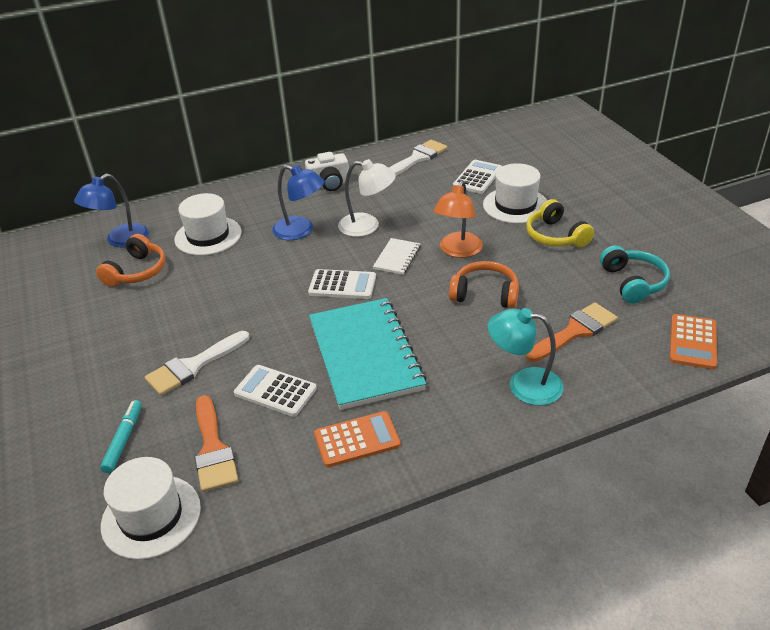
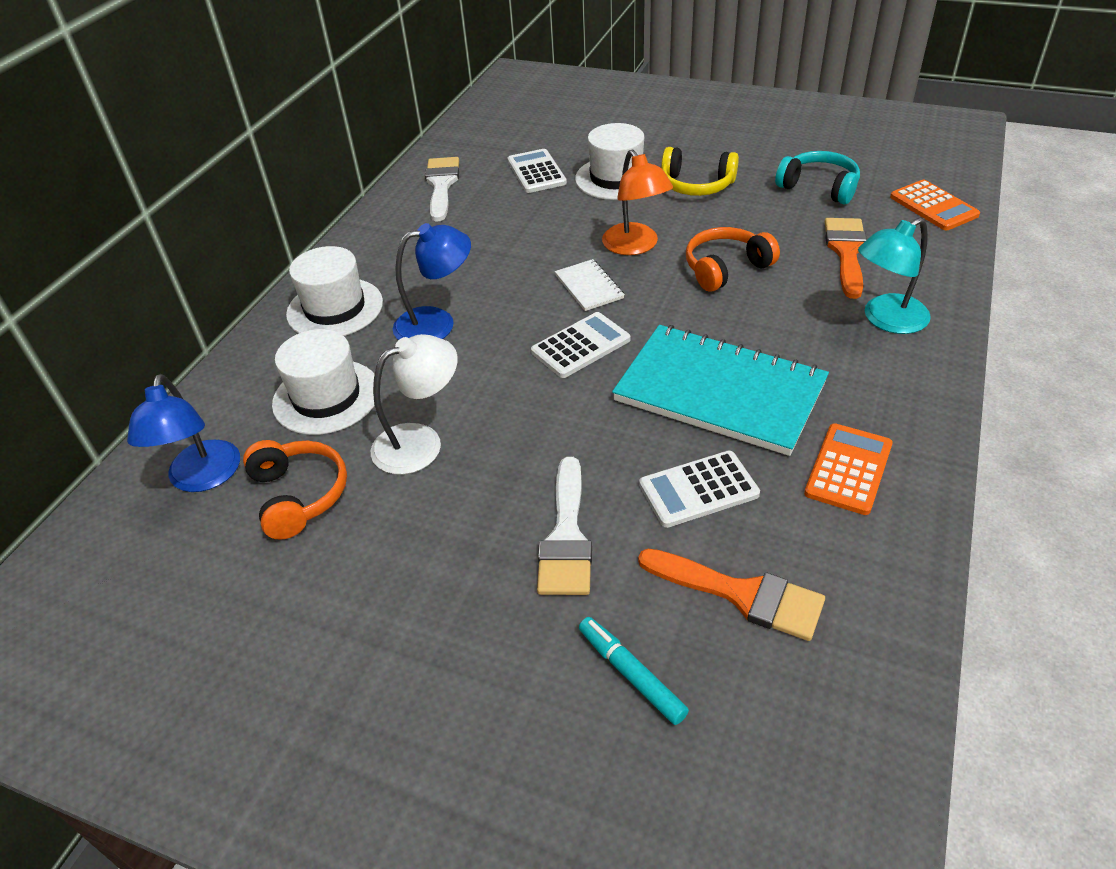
camera: 45 degrees left, 5 degrees up
white hat [101,457,201,559] -> white hat moved to [286,246,383,336]
white camera [305,152,350,191] -> none
white lamp [338,159,396,237] -> white lamp moved to [371,334,457,475]

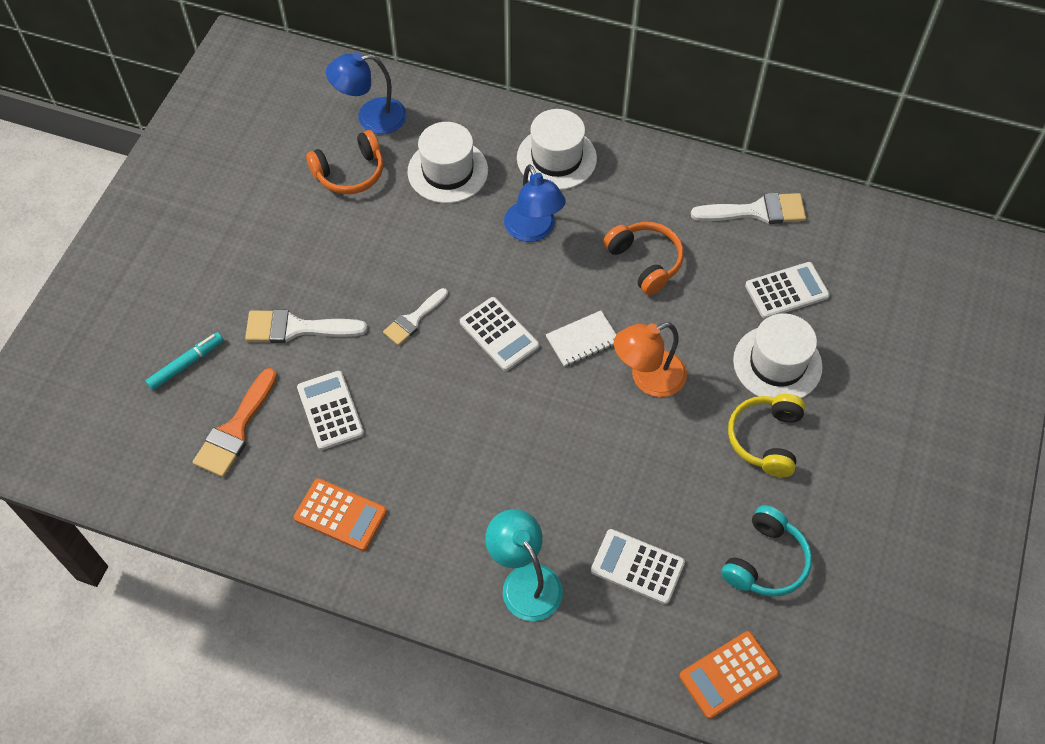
camera: 85 degrees right, 15 degrees up
white lamp [371,334,457,475] -> none
turquoise notebook [612,325,829,456] -> none
orange headphones [686,227,780,292] -> orange headphones moved to [603,222,684,295]
orange brush [825,218,867,299] -> white calculator [591,529,685,604]
none -> white brush [383,288,448,346]

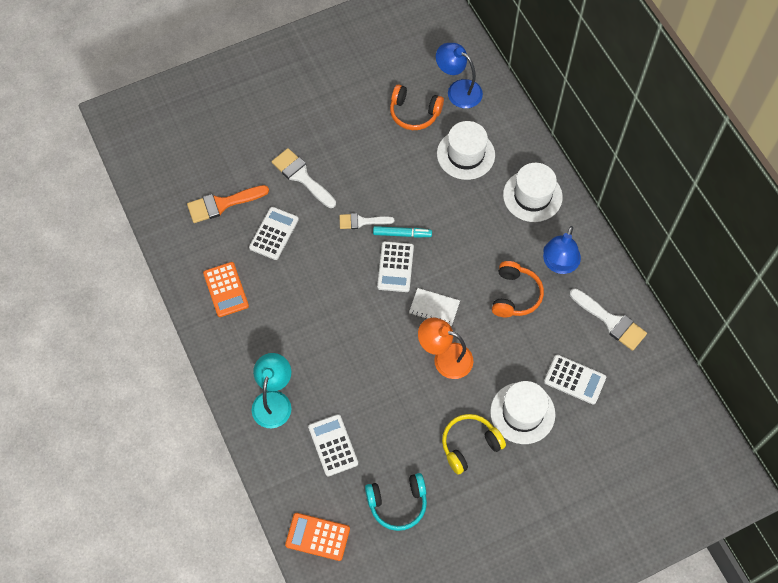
camera: 45 degrees right, 5 degrees up
turquoise marker [146,332,223,390] -> turquoise marker moved to [373,226,432,238]
blue lamp [504,164,566,242] -> blue lamp moved to [543,226,581,274]

